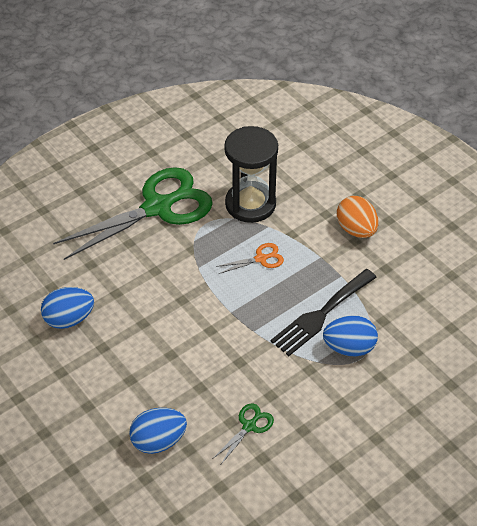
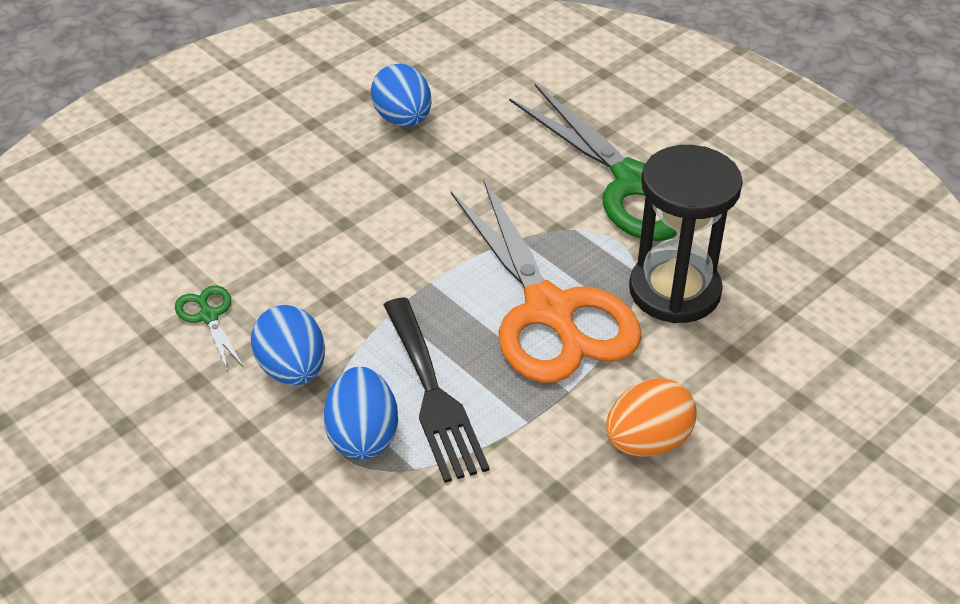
camera: 85 degrees right, 5 degrees down
blue egg [129,408,187,454] -> blue egg moved to [251,305,325,385]
green scissors [214,403,274,464] -> green scissors turned 150 degrees counterclockwise [175,285,244,372]
orange scissors [216,243,284,274] -> orange scissors [451,179,642,383], size x2.49
black fork [271,269,377,356] -> black fork turned 150 degrees counterclockwise [384,297,490,483]

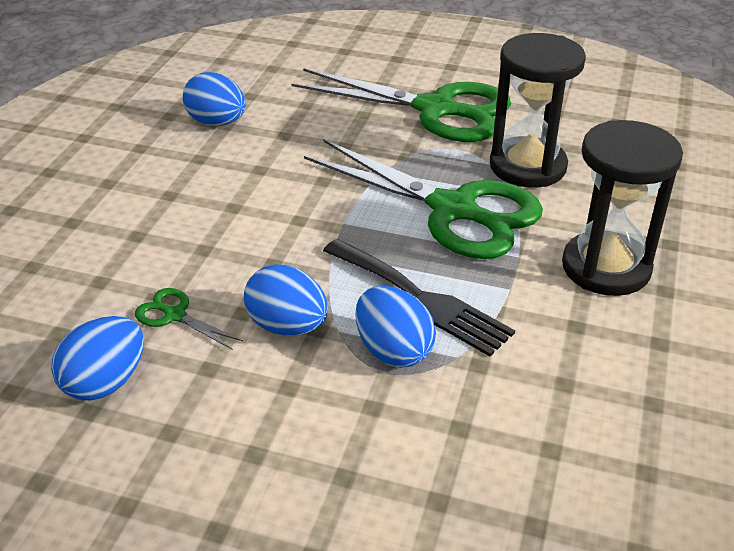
camera: 30 degrees left, 5 degrees down
orange scissors [451,179,642,383] -> green scissors [304,139,543,259]
orange egg [606,378,696,457] -> black hourglass [562,120,683,296]
none -> blue egg [51,316,144,401]

